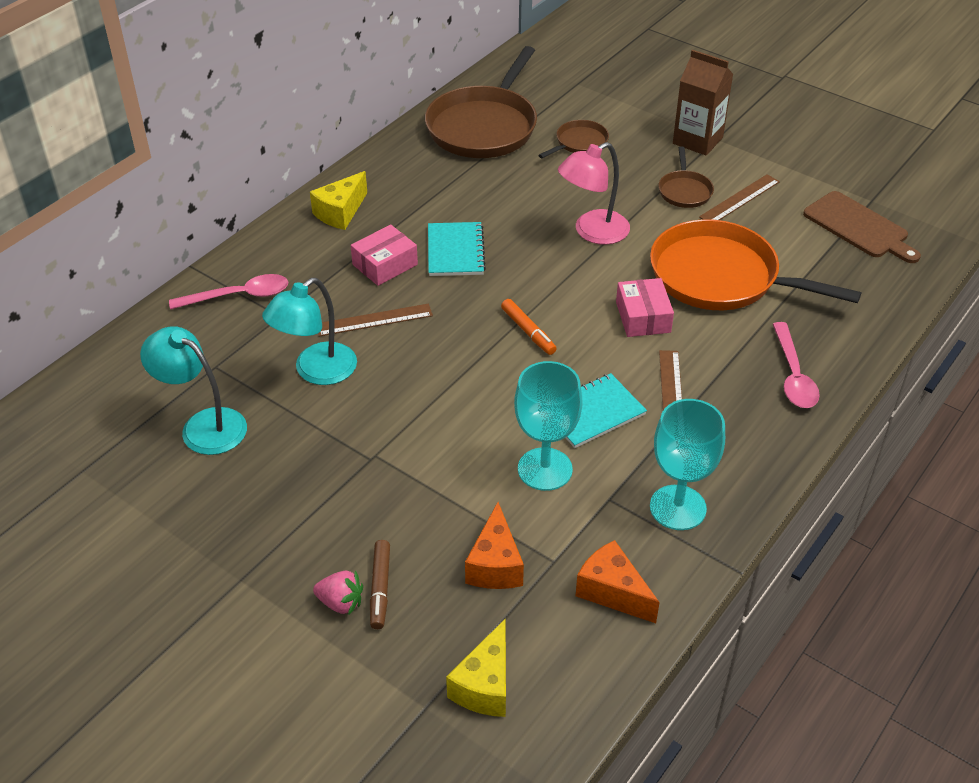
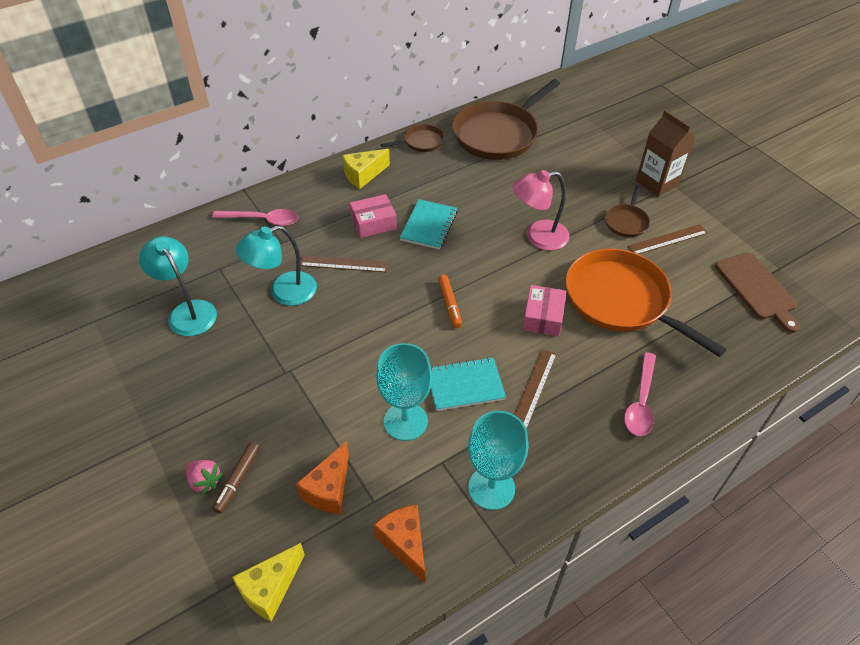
camera: 20 degrees right, 5 degrees up
brown pan [538,120,609,158] -> brown pan moved to [381,124,444,152]

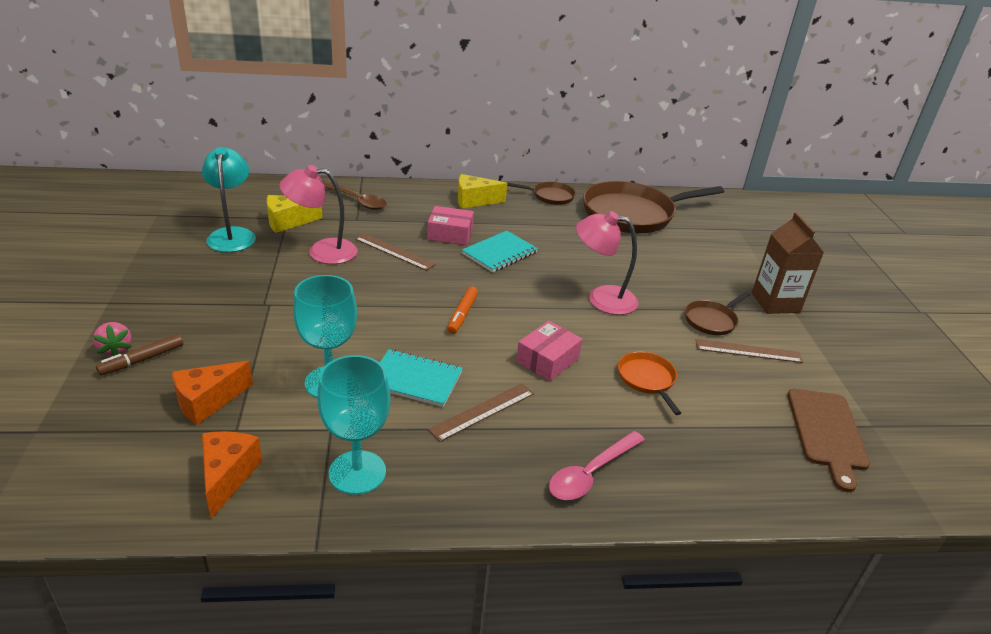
camera: 25 degrees right, 15 degrees down
pink spoon [212,209,298,226] -> brown spoon [323,181,387,210]
yellow cheese [232,543,305,622] -> yellow cheese moved to [267,195,322,233]
turquoise lamp [236,225,317,306] -> pink lamp [279,165,357,264]
orange pan [566,248,727,357] -> orange pan [618,352,681,415], size x0.47

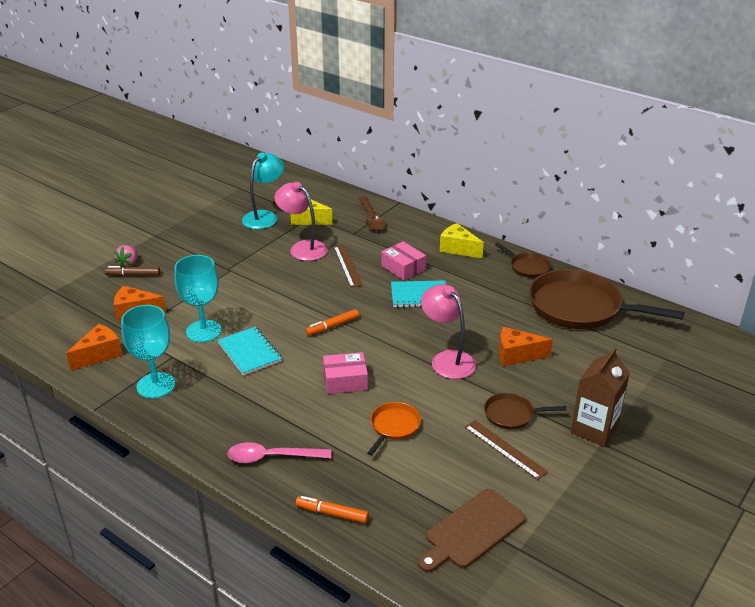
camera: 45 degrees right, 0 degrees up
brown ruler [428,384,534,442] -> none
none -> orange marker [296,496,369,523]
none -> orange cheese [499,327,553,366]

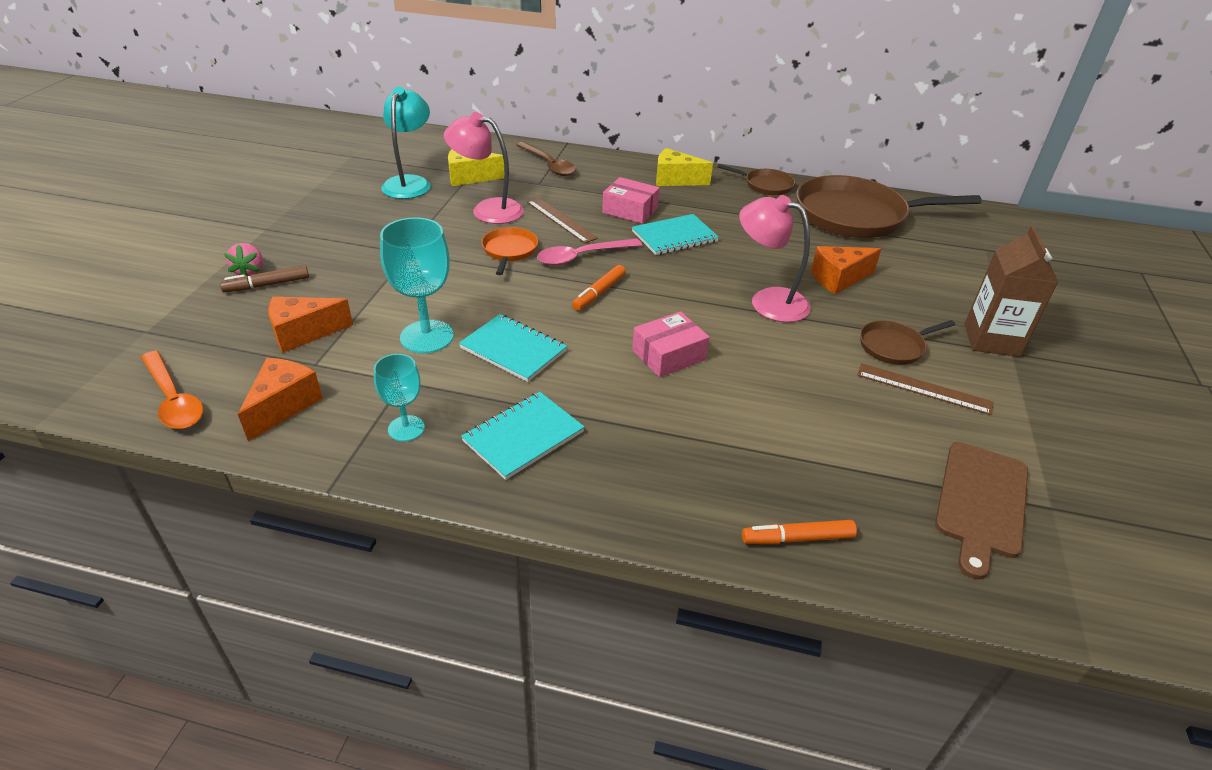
camera: 25 degrees left, 5 degrees up
turquoise goblet [121,305,175,398] -> turquoise goblet [374,354,425,441], size x0.60
pink spoon [227,442,331,463] -> pink spoon moved to [537,238,642,266]
orange pan [367,402,421,456] -> orange pan moved to [481,227,538,275]
none -> orange spoon [141,351,204,429]
none -> turquoise notebook [461,392,585,480]

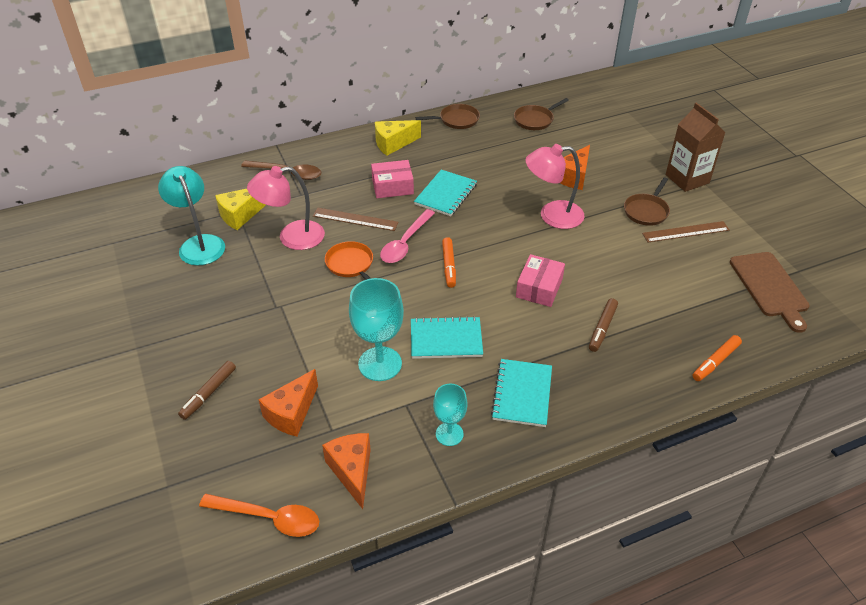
camera: 35 degrees left, 5 degrees up
pink strawberry [224,243,263,276] -> none
brown pan [796,175,982,238] -> brown pan [514,98,569,130], size x0.47
none -> brown marker [589,298,618,352]

